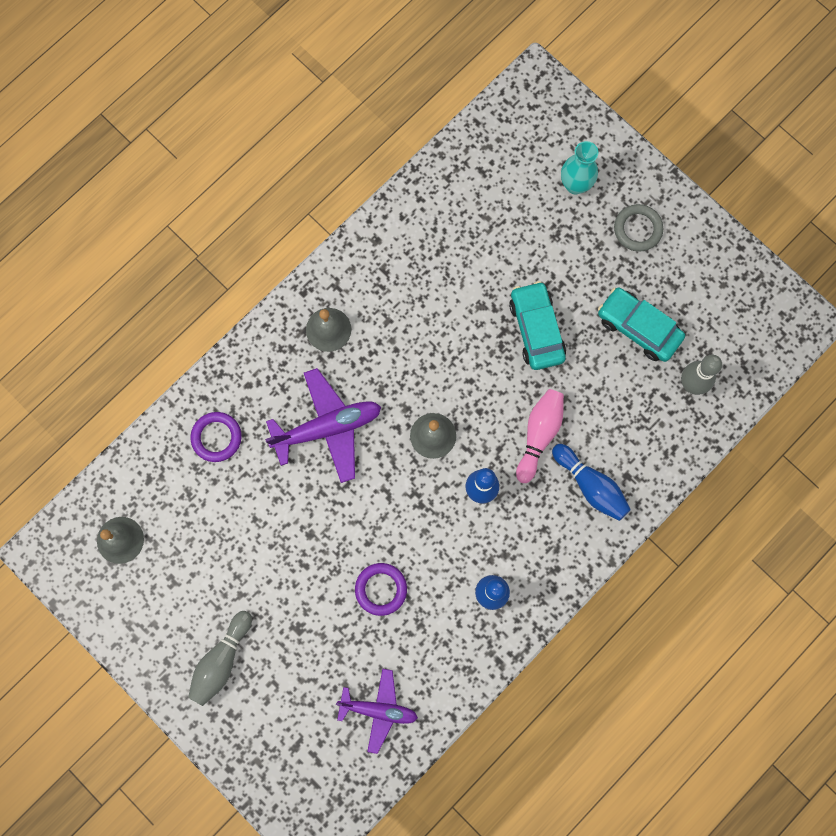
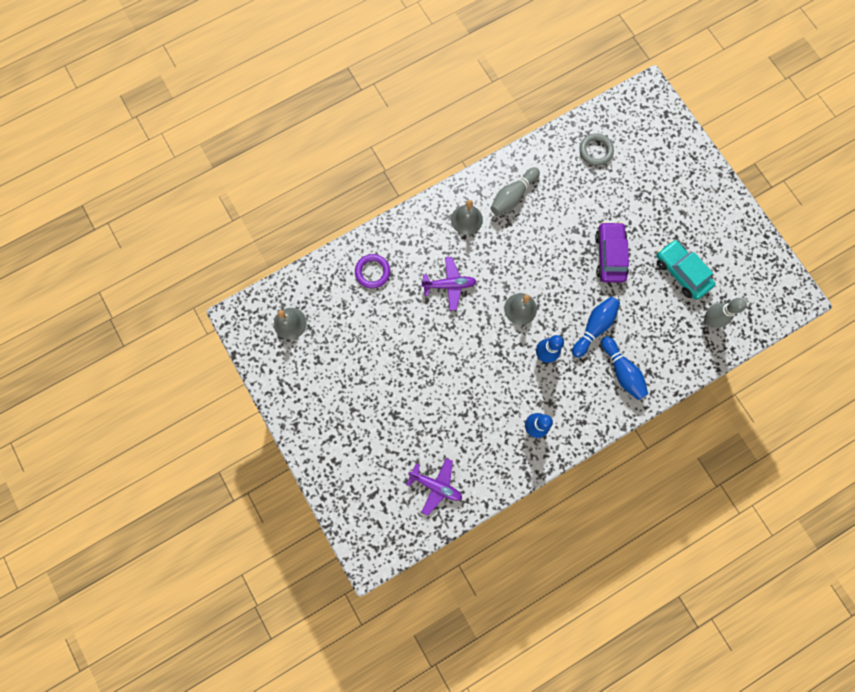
camera: 15 degrees right, 0 degrees up
grey bowling pin [188,611,252,706] -> grey bowling pin moved to [490,167,540,215]
purple plane [265,368,381,483] -> purple plane [421,257,477,311], size x0.67
purple ring [355,563,407,616] -> none
turquoise car [509,281,566,370] -> purple car [595,222,629,283]
pink bowling pin [516,389,564,483] -> blue bowling pin [572,297,620,358]
turquoise vase [561,141,598,194] -> none
grey ring [614,204,663,252] -> grey ring moved to [579,133,614,166]

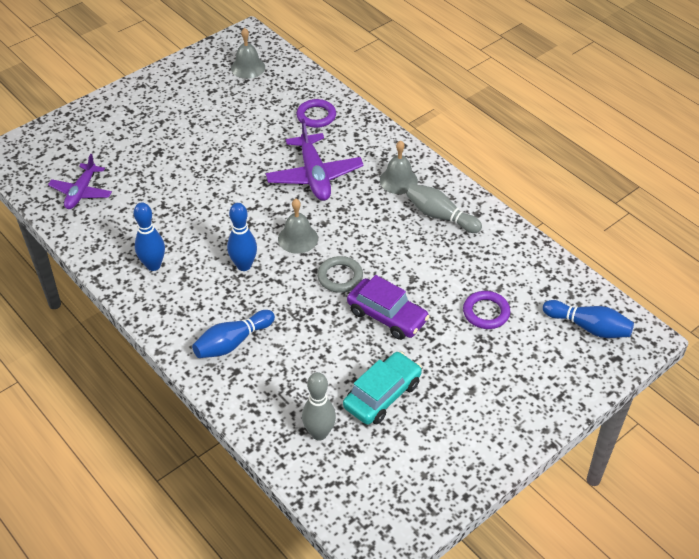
camera: 80 degrees right, 30 degrees down
purple plane [421,257,477,311] -> purple plane [266,118,364,201], size x1.50
blue bowling pin [572,297,620,358] -> blue bowling pin moved to [543,300,634,338]
grey ring [579,133,614,166] -> grey ring moved to [317,256,363,293]
purple car [595,222,629,283] -> purple car turned 45 degrees clockwise [347,275,430,340]
none -> purple ring [463,291,510,329]

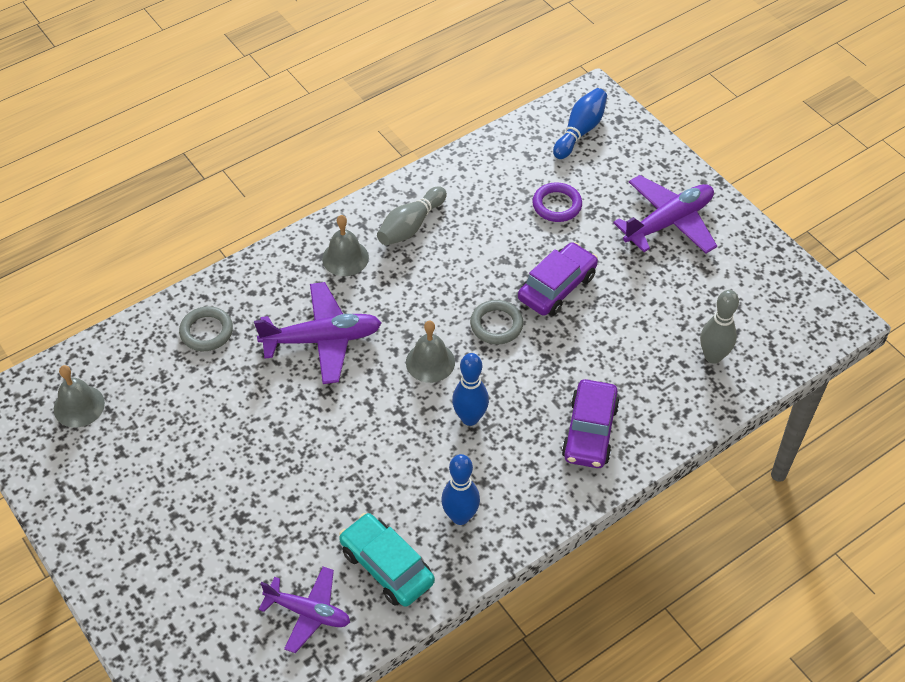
camera: 85 degrees left, 5 degrees up
blue bowling pin [192,310,275,358] -> purple car [562,379,620,468]
purple ring [297,99,336,128] -> grey ring [179,306,233,351]
turquoise car [343,352,422,425] -> turquoise car moved to [339,513,435,607]
none -> purple plane [613,175,717,253]

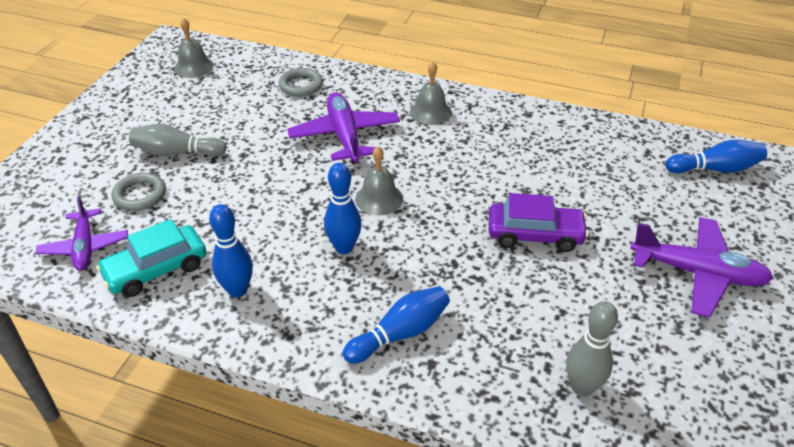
camera: 55 degrees right, 10 degrees down
purple plane [254,282,381,384] -> purple plane turned 150 degrees counterclockwise [287,92,400,164]
turquoise car [339,513,435,607] -> turquoise car turned 135 degrees counterclockwise [96,219,206,297]
grey bowling pin [377,186,447,245] -> grey bowling pin moved to [129,124,227,157]
grey ring [470,300,524,345] -> grey ring moved to [112,173,166,211]
purple ring [532,182,582,222] -> none
purple car [562,379,620,468] -> blue bowling pin [343,286,450,364]

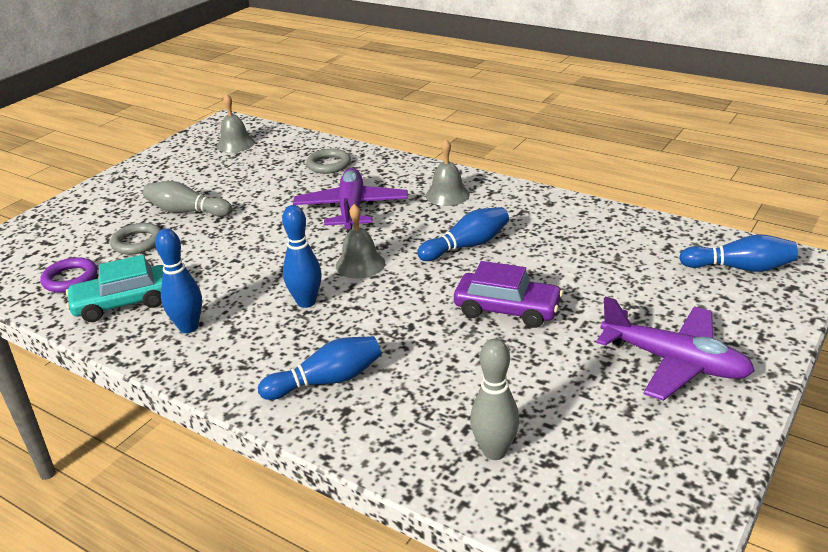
camera: 15 degrees right, 10 degrees down
purple plane [36,196,128,271] -> purple ring [40,257,97,293]
none -> blue bowling pin [417,207,509,261]

